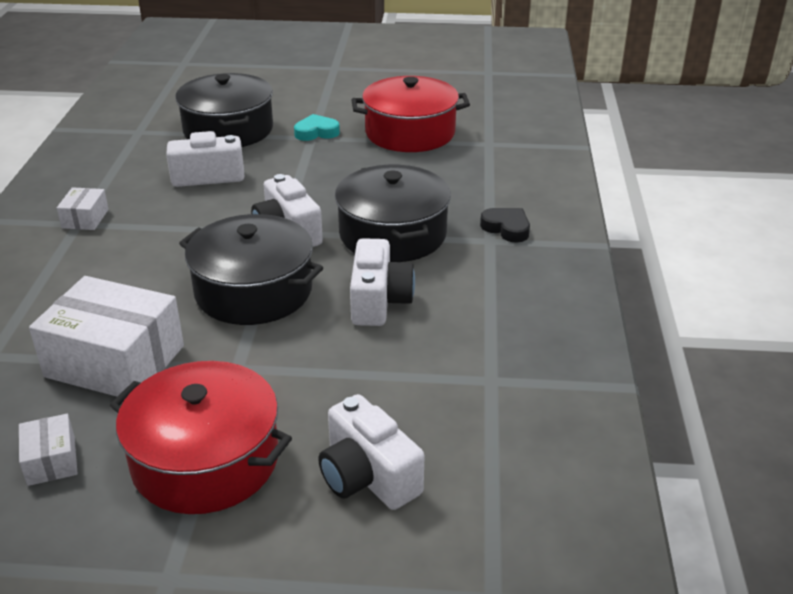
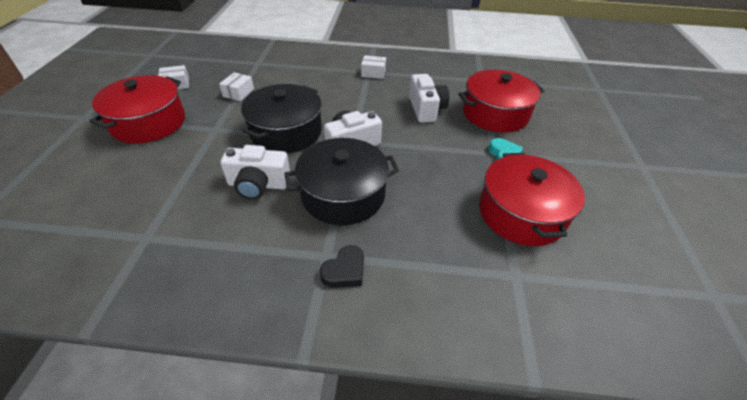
camera: 90 degrees right, 10 degrees up
white box [29,276,184,397] -> white box [219,72,254,101], size x0.46
black pot [175,73,273,147] -> red pot [458,70,544,133]
white camera [318,394,424,510] -> none

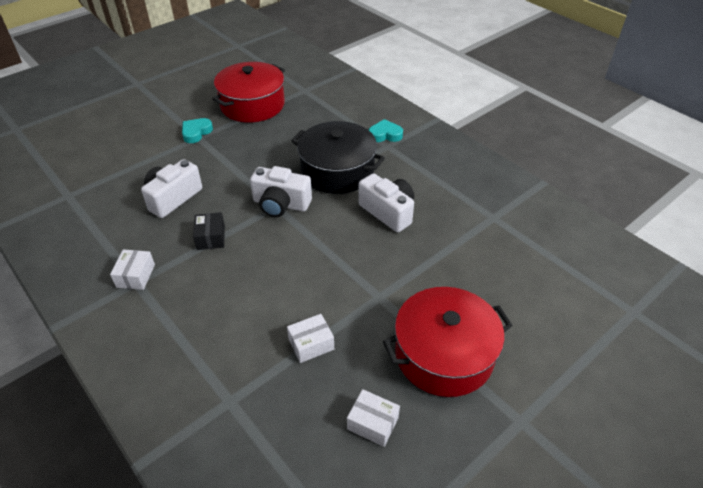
camera: 135 degrees left, 0 degrees up
black pot [241,84,322,153] -> none
black heart [320,245,364,288] -> turquoise heart [369,119,403,142]
white box [361,55,386,79] -> white box turned 45 degrees clockwise [110,249,155,290]
red pot [458,70,544,133] -> none
none -> black box [193,212,225,250]

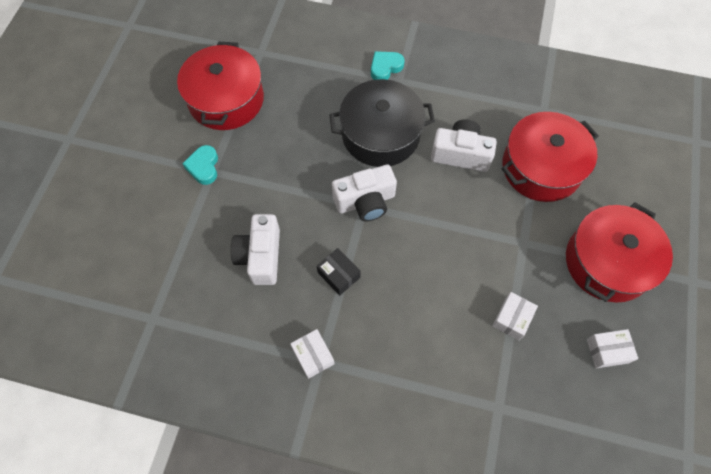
camera: 35 degrees left, 20 degrees up
none -> red pot [502,112,599,202]

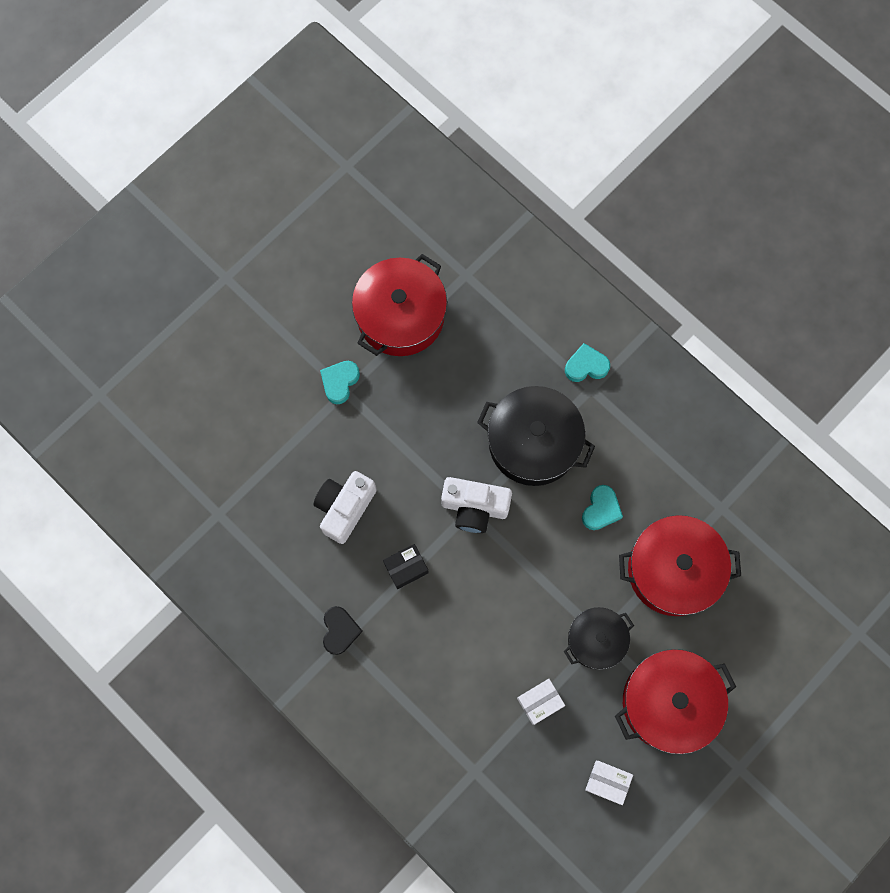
camera: 30 degrees right, 10 degrees up
white box [290,329,335,379] -> black heart [323,606,363,655]
black box [317,248,361,296] -> black box turned 75 degrees clockwise [383,544,429,589]
white camera [431,119,497,172] -> turquoise heart [582,485,623,530]
none -> black pot [564,607,634,670]

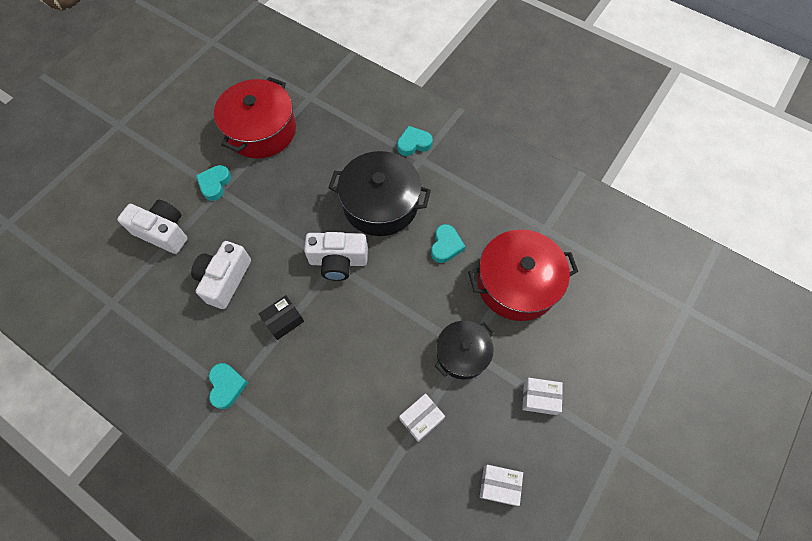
camera: 10 degrees left, 10 degrees down
black heart [323,606,363,655] -> turquoise heart [209,363,248,409]
red pot [615,649,736,754] -> white box [522,378,563,415]
none -> white camera [117,200,188,254]

